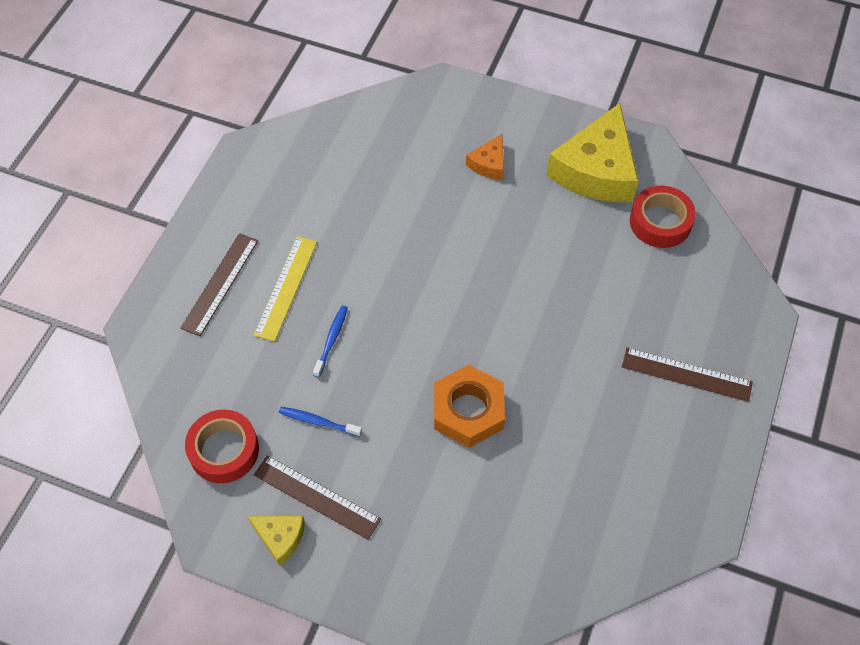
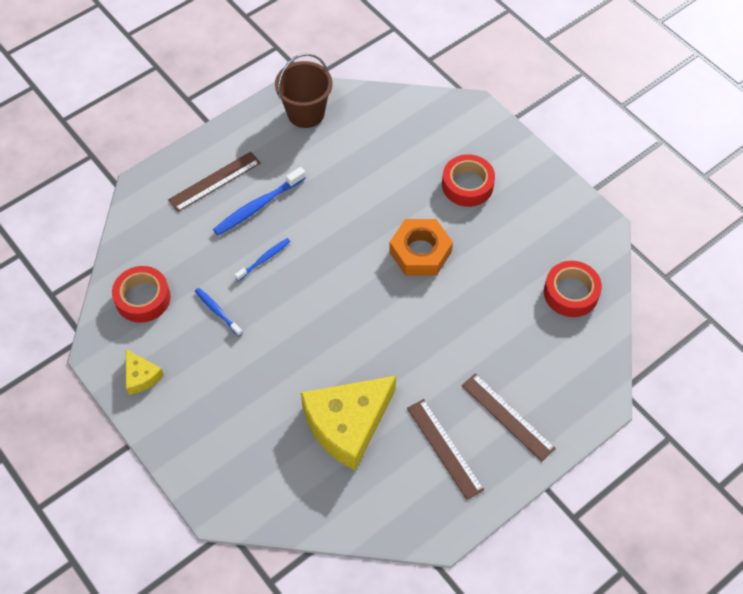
camera: 30 degrees right, 0 degrees up
yellow ruler [254,236,317,342] -> blue toothbrush [213,167,306,235]
brown ruler [254,455,381,540] -> brown ruler moved to [407,399,484,500]
orange nut [434,365,505,448] -> orange nut moved to [389,219,453,275]
orange cheese [466,134,504,180] -> red tape [442,154,495,207]
yellow cheese [547,103,638,202] -> yellow cheese moved to [301,376,396,471]
none -> brown bucket [275,53,333,128]

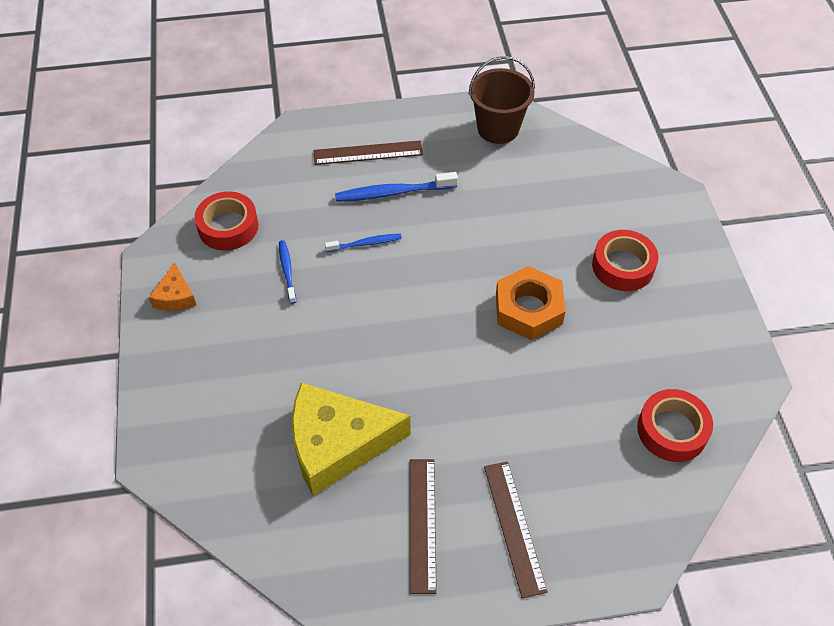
camera: 30 degrees right, 5 degrees down
yellow cheese [126,350,164,395] -> orange cheese [149,262,196,311]

